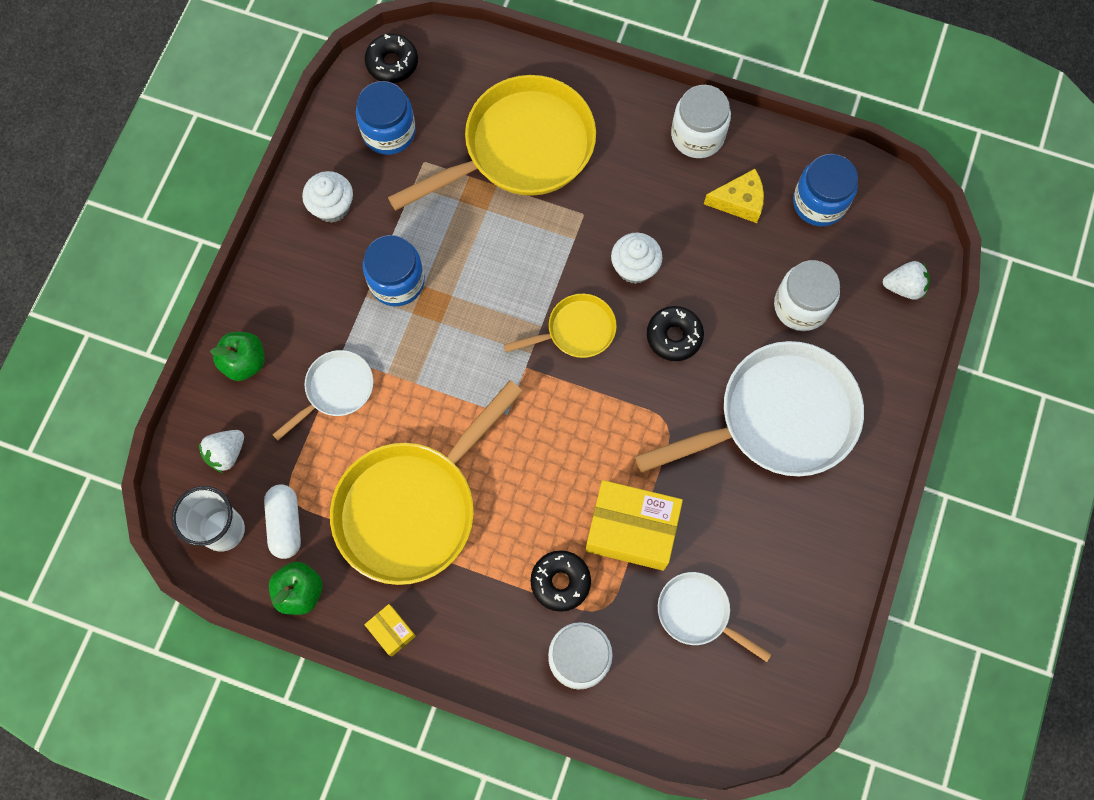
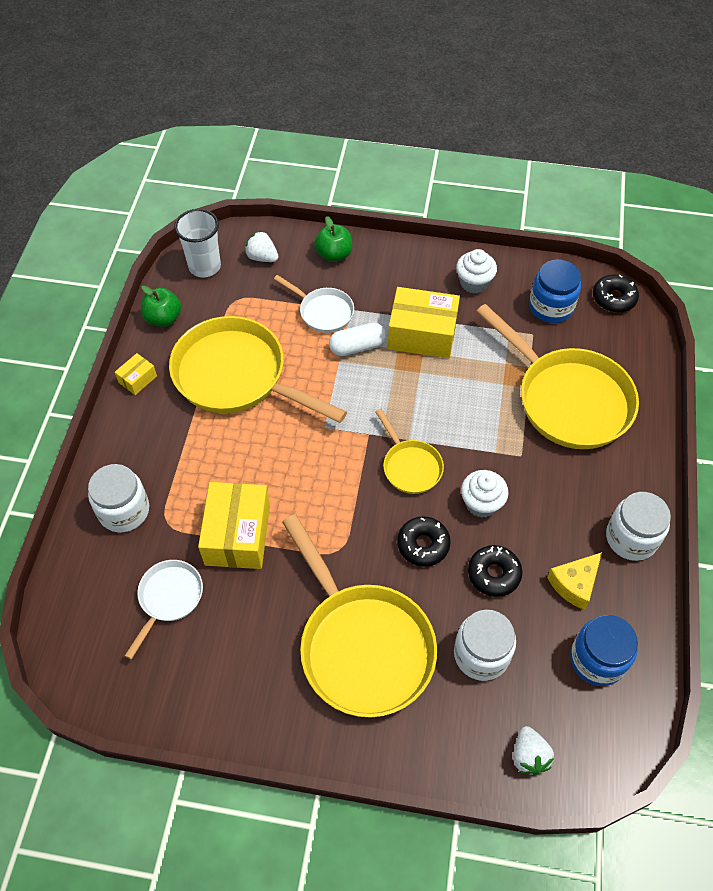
camera: 80 degrees right, 15 degrees down
white capsule [264,484,301,559] -> white capsule moved to [329,322,386,356]
blue jar [363,235,425,306] -> yellow box [388,287,460,358]
black donut [531,550,591,612] -> black donut moved to [468,545,522,597]
white pan [635,341,864,476] -> yellow pan [282,514,437,718]
yellow cheese [704,169,764,223] -> yellow cheese turned 60 degrees clockwise [547,552,602,610]

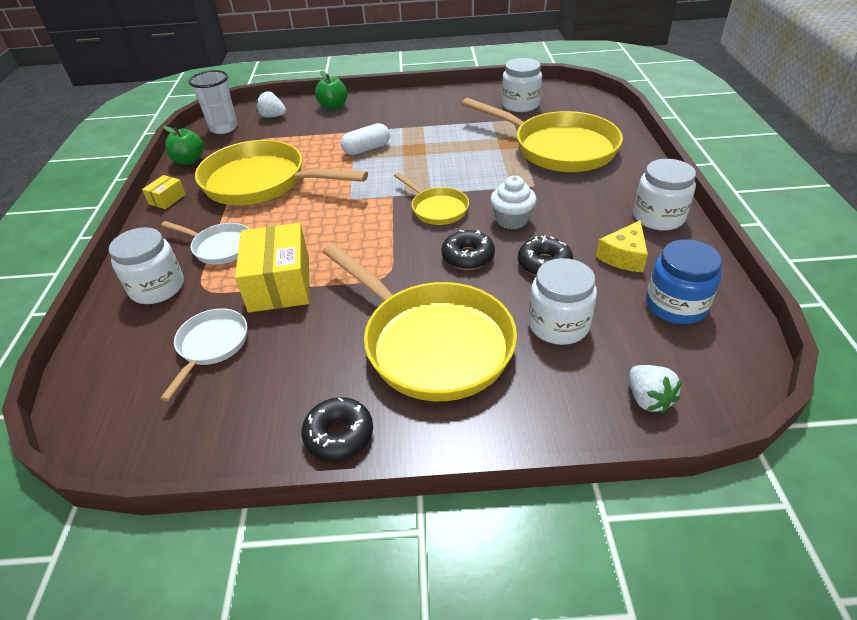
camera: 10 degrees left, 15 degrees down
white pan [274,275,354,333] -> white pan moved to [161,221,249,265]
yellow box [388,287,460,358] -> none
white cupcake [456,249,497,294] -> none
blue jar [529,260,581,323] -> white jar [502,58,542,112]
black donut [593,275,639,313] -> black donut moved to [302,397,373,461]

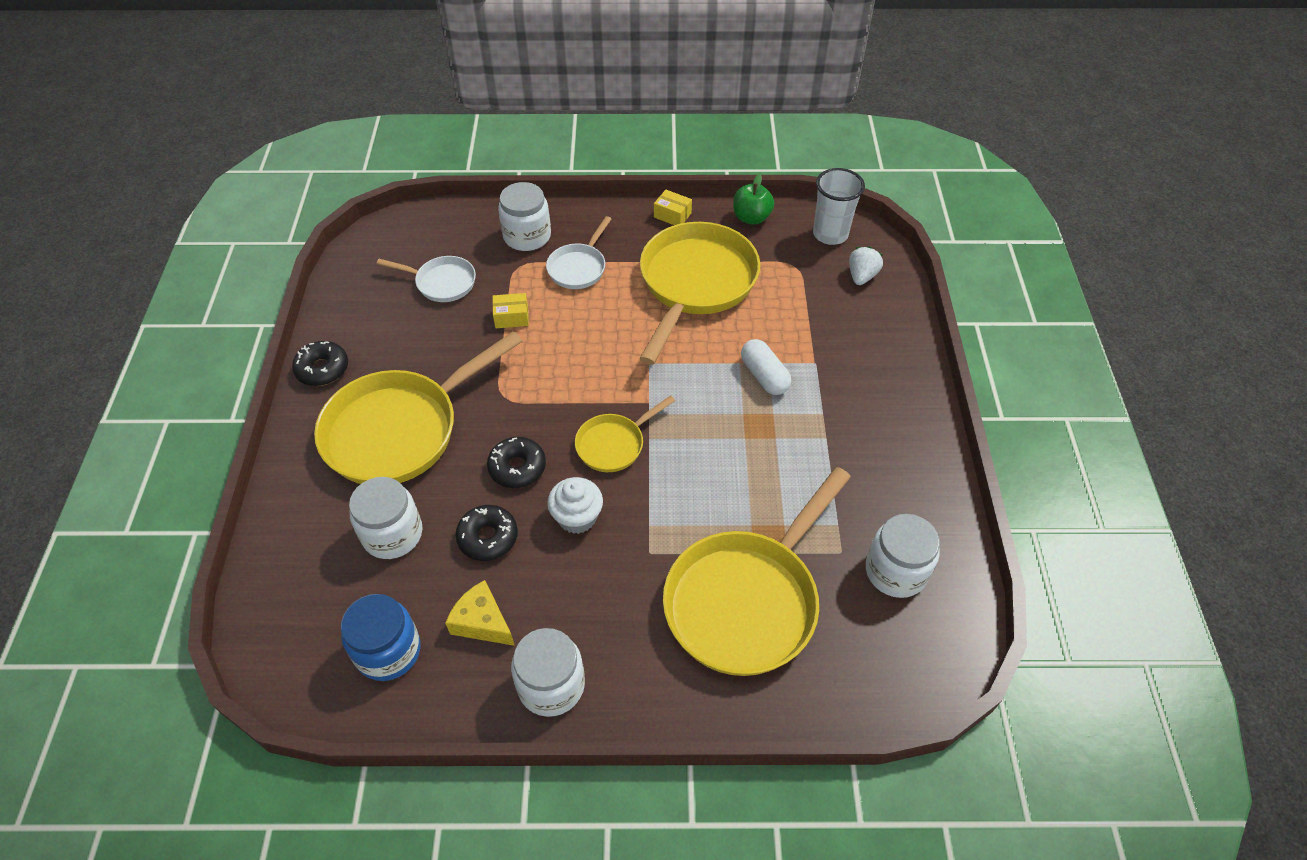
camera: 90 degrees right, 10 degrees up
yellow box [235,223,310,312] -> yellow box [492,293,529,328], size x0.47
green apple [315,70,347,110] -> none
white strawberry [629,365,682,413] -> none

